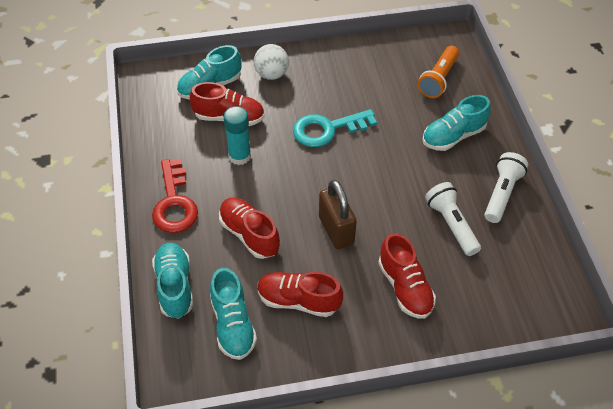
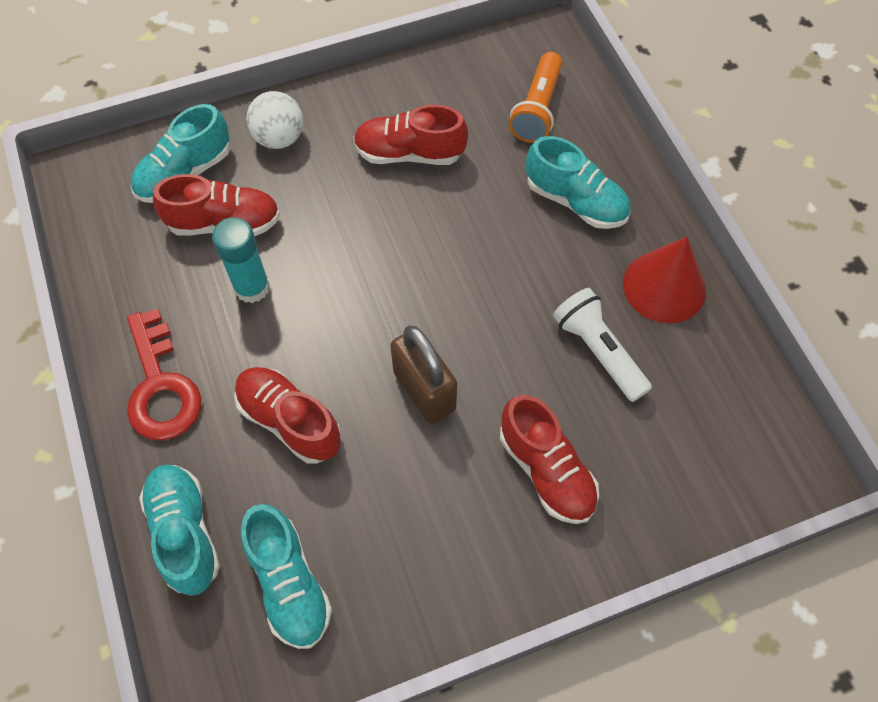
camera: 10 degrees left, 10 degrees up
red shoe [257,272,343,317] -> red shoe moved to [353,104,468,165]
turquoise key [293,109,377,147] -> none
turquoise shoe [422,95,491,151] -> turquoise shoe turned 105 degrees counterclockwise [526,136,631,229]
white flashlight [484,152,528,223] -> red cone [623,237,706,323]

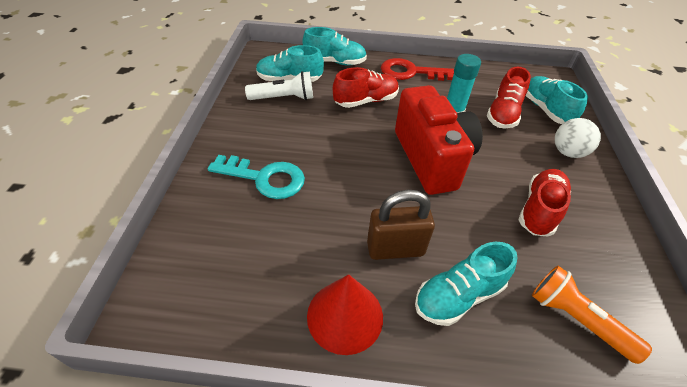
camera: 115 degrees right, 15 degrees down
brown padlock [390,326,457,424] -> brown padlock moved to [367,190,435,260]
red shoe [500,395,599,524] -> turquoise key [208,155,305,199]
white flashlight [553,288,652,402] -> white flashlight moved to [245,71,313,100]
none -> red camera [395,85,483,195]

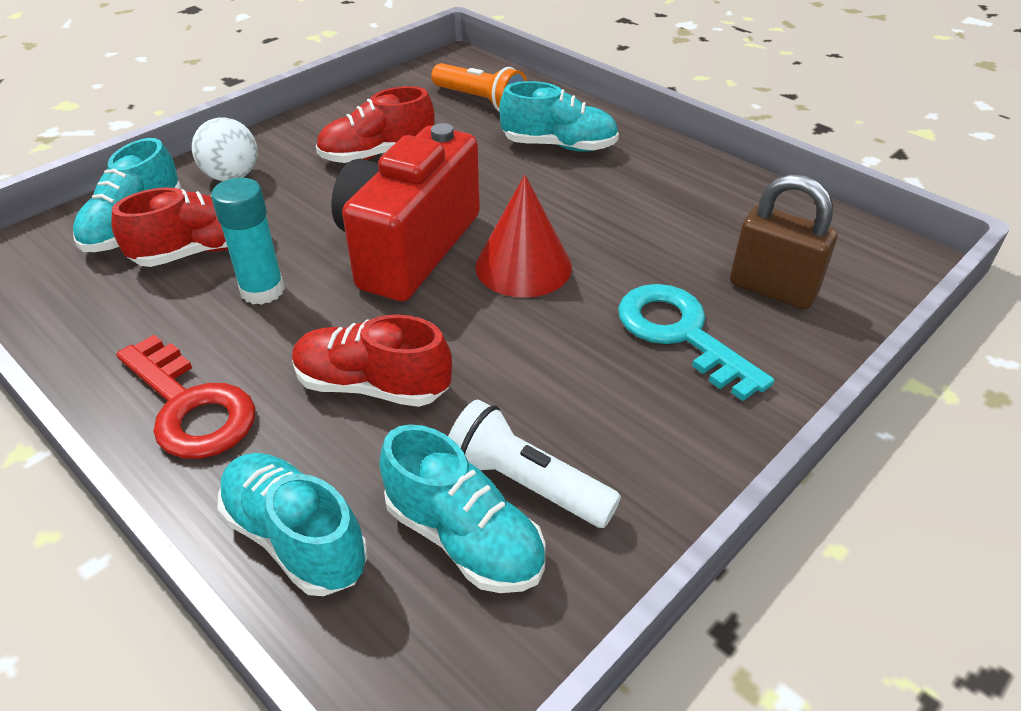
camera: 140 degrees left, 5 degrees down
red cone [307,274,383,355] -> red cone moved to [475,175,572,298]
brown padlock [367,190,435,260] -> brown padlock moved to [730,174,837,309]
orange flashlight [532,266,652,364] -> orange flashlight turned 45 degrees counterclockwise [431,63,527,111]

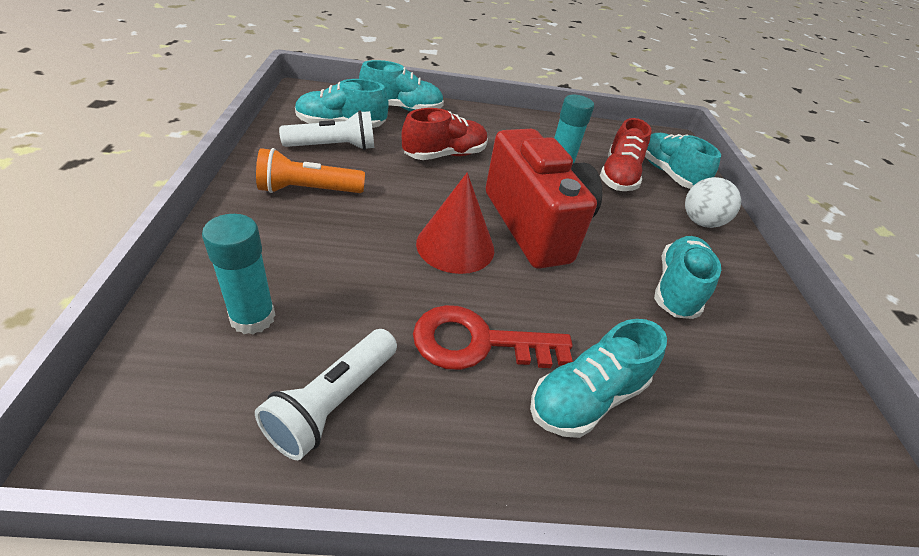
camera: 130 degrees right, 0 degrees up
red key [116,335,255,459] -> red key moved to [413,305,573,370]
red shoe [316,86,435,163] -> turquoise shoe [654,236,721,319]
orange flashlight [431,63,527,111] -> orange flashlight moved to [256,148,365,193]
turquoise key [618,284,774,401] -> none
brown padlock [730,174,837,309] -> turquoise glue stick [202,214,275,334]
none -> white flashlight [255,329,397,460]

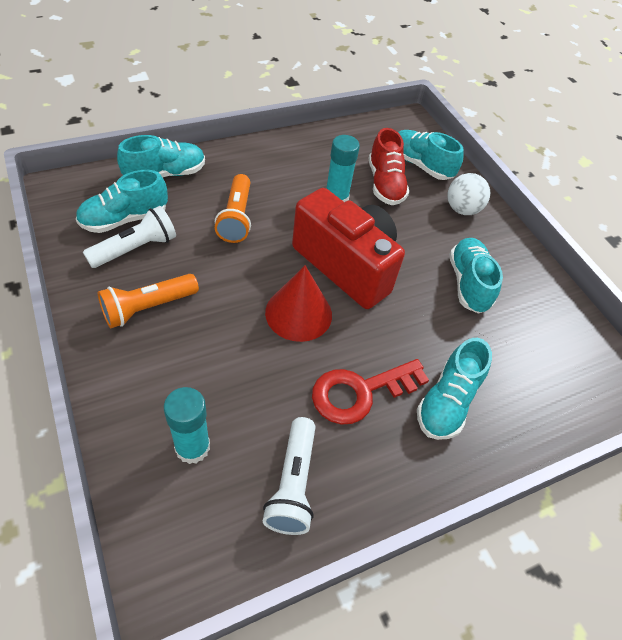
camera: 25 degrees left, 10 degrees up
red shoe [402,108,488,160] -> orange flashlight [215,174,251,243]

